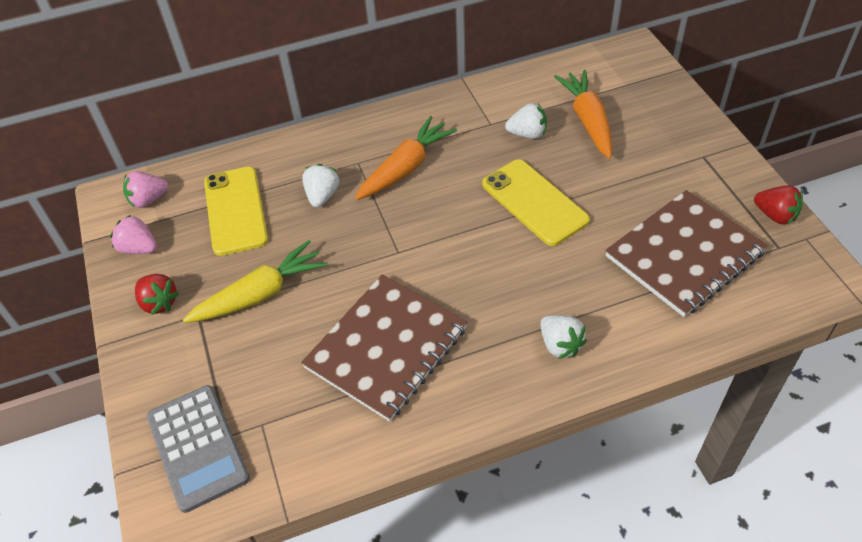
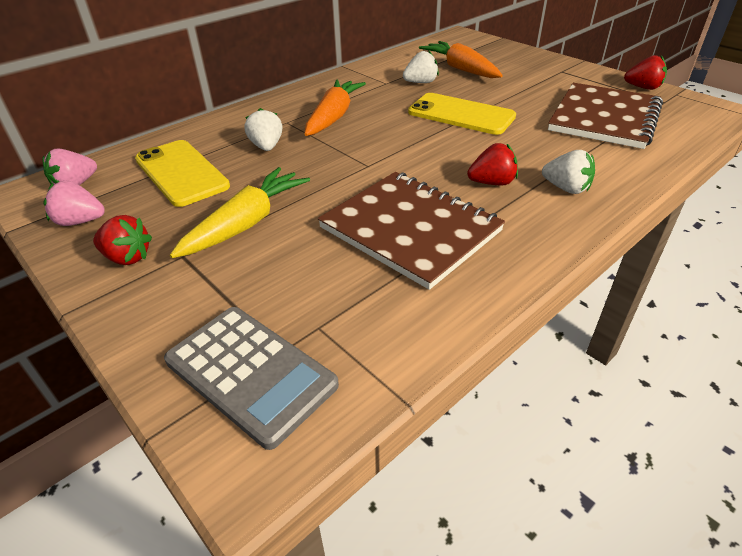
camera: 25 degrees left, 10 degrees down
brown notebook [301,275,467,422] -> brown notebook turned 60 degrees counterclockwise [318,172,505,290]
none -> red strawberry [467,143,518,186]

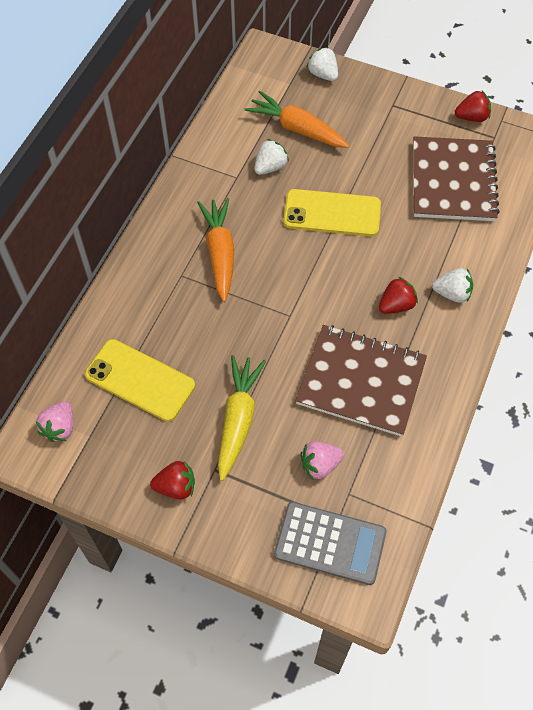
camera: 25 degrees left, 20 degrees up
pink strawberry [43,180,105,226] -> pink strawberry moved to [300,441,344,480]
white strawberry [245,108,283,151] -> white strawberry moved to [307,47,338,81]

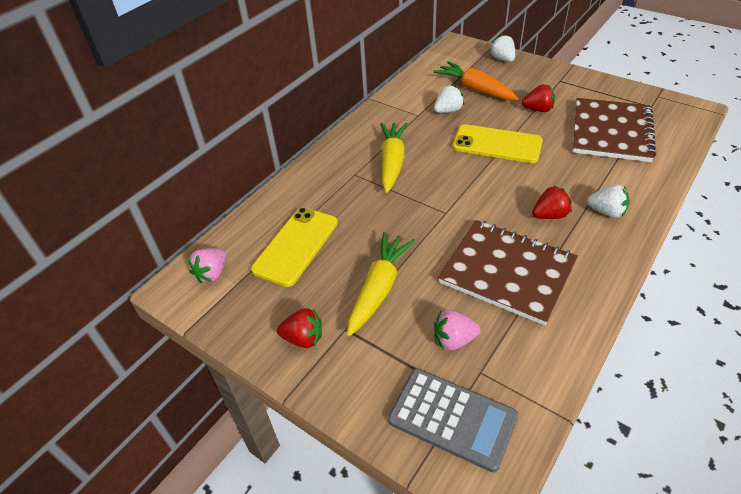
camera: 15 degrees right, 15 degrees down
yellow phone [85,339,195,422] -> yellow phone turned 75 degrees clockwise [251,207,338,287]
orange carrot [197,198,234,302] -> yellow carrot [380,123,408,193]
red strawberry [455,91,491,122] -> red strawberry moved to [522,84,555,112]

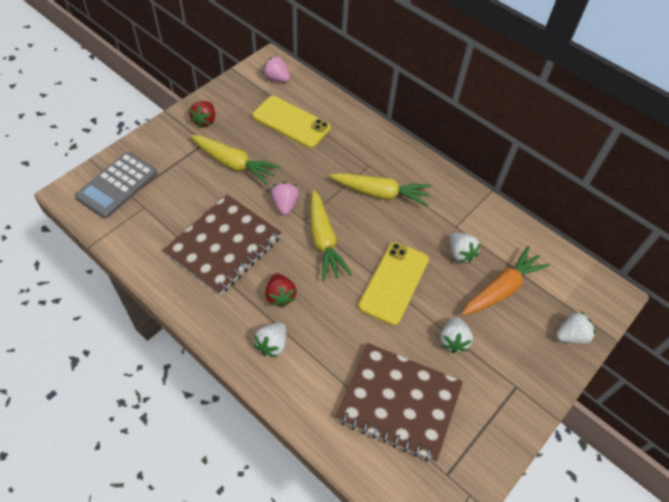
camera: 90 degrees right, 10 degrees up
pink strawberry [434,310,480,350] -> pink strawberry moved to [271,182,299,215]
red strawberry [522,84,555,112] -> white strawberry [440,317,473,353]
none -> yellow carrot [310,190,352,281]

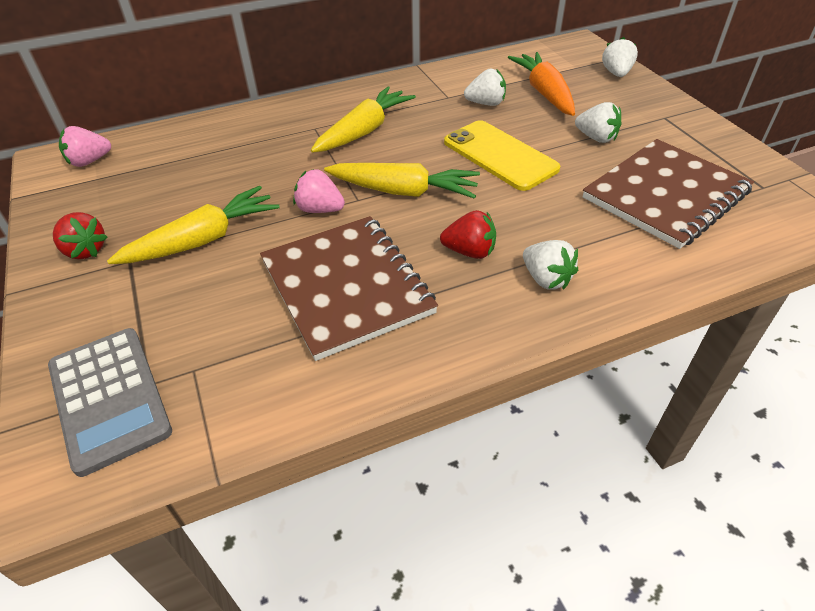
camera: 60 degrees left, 10 degrees down
yellow phone [252,96,331,148] -> none

